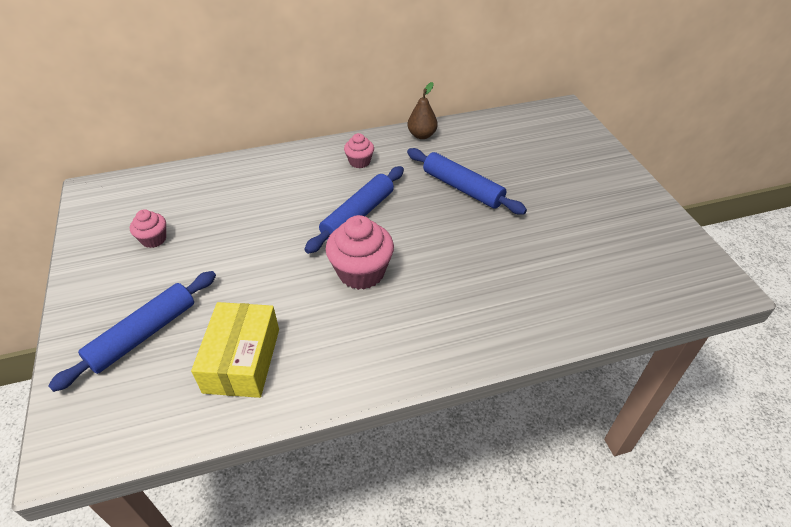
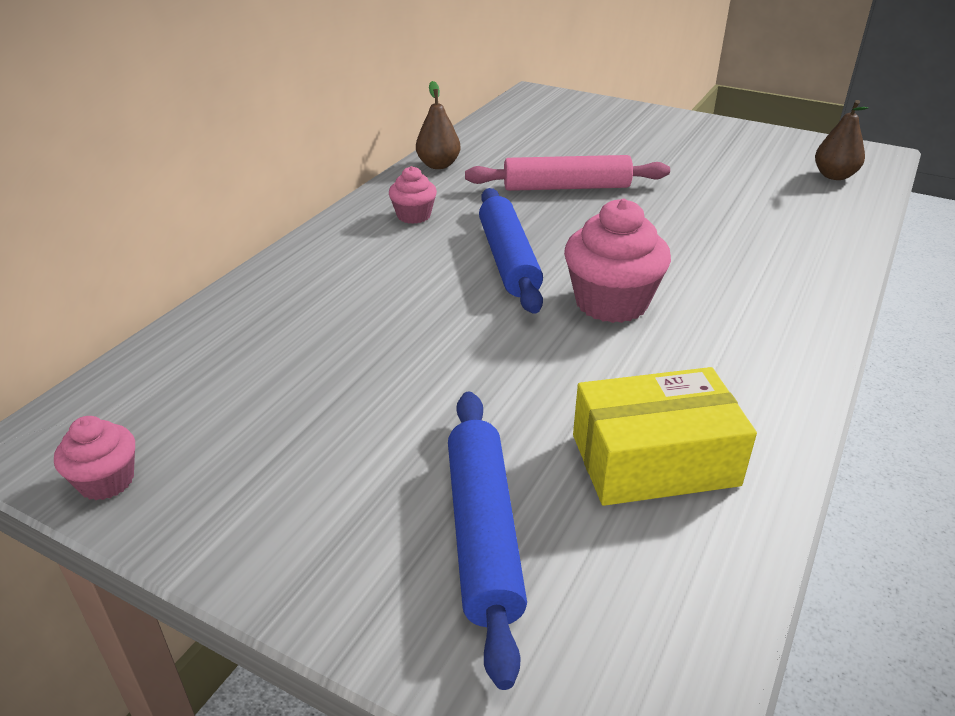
camera: 45 degrees left, 10 degrees down
pink cupcake [130,209,166,248] -> pink cupcake moved to [54,416,135,500]
yellow box [191,302,279,398] -> yellow box turned 60 degrees counterclockwise [573,367,757,506]
blue rolling pin [407,148,527,214] -> pink rolling pin [465,155,670,191]
none -> brown pear [815,100,868,180]

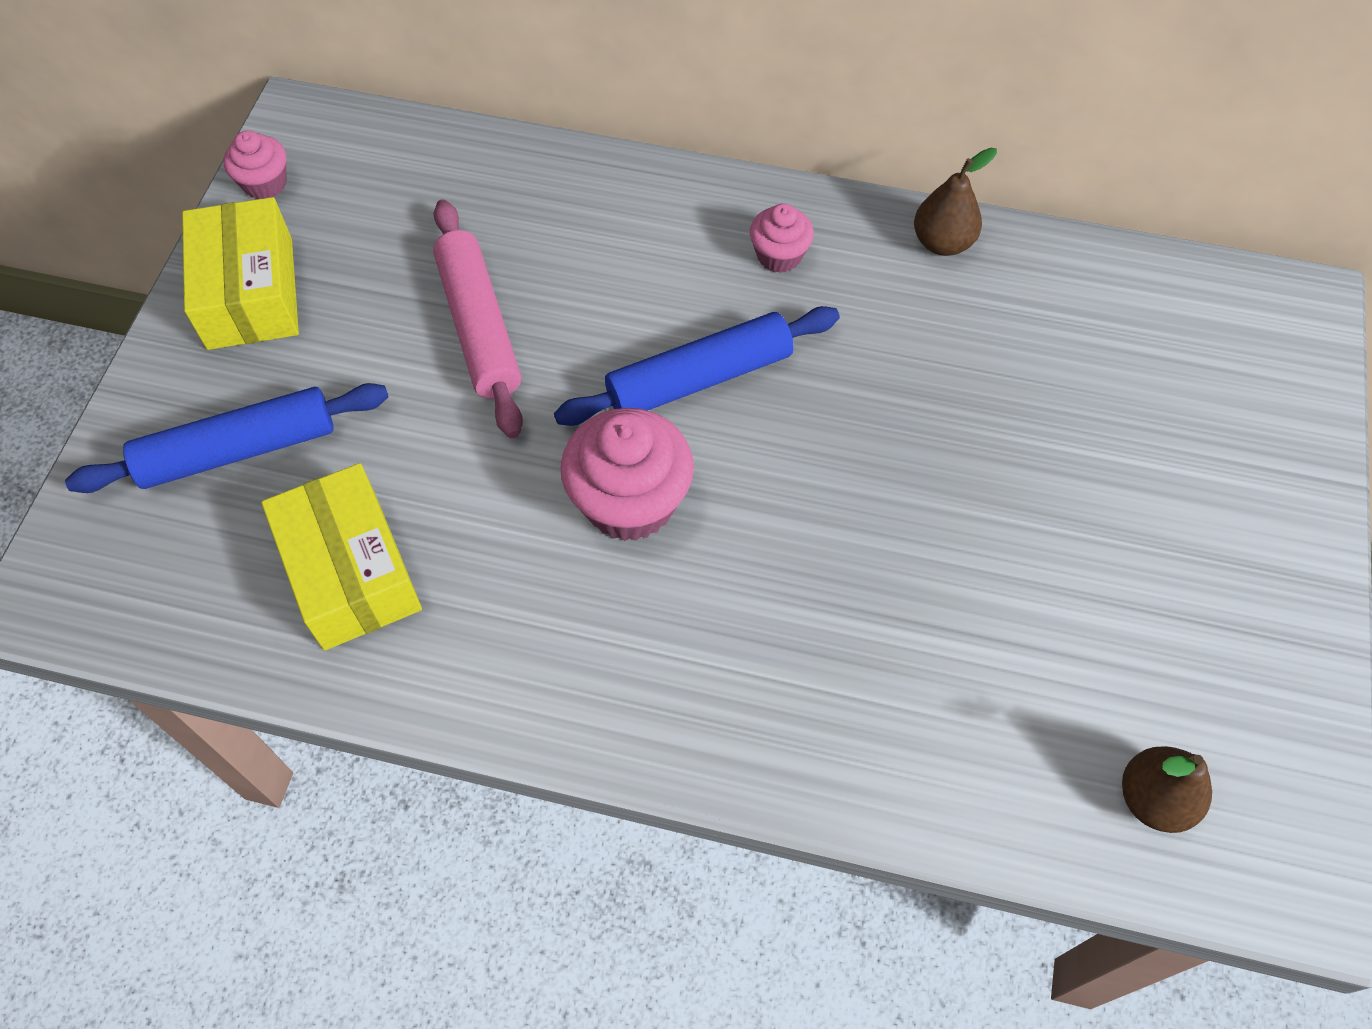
camera: 75 degrees right, 25 degrees up
pink rolling pin [465,155,670,191] -> pink rolling pin moved to [433,199,523,438]
none -> yellow box [182,197,299,350]

